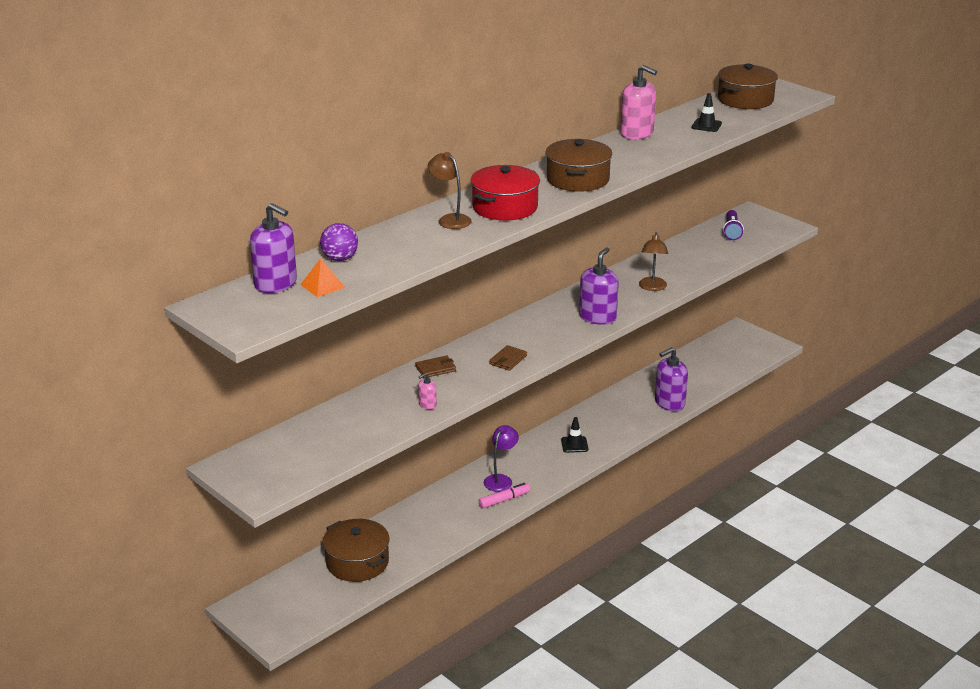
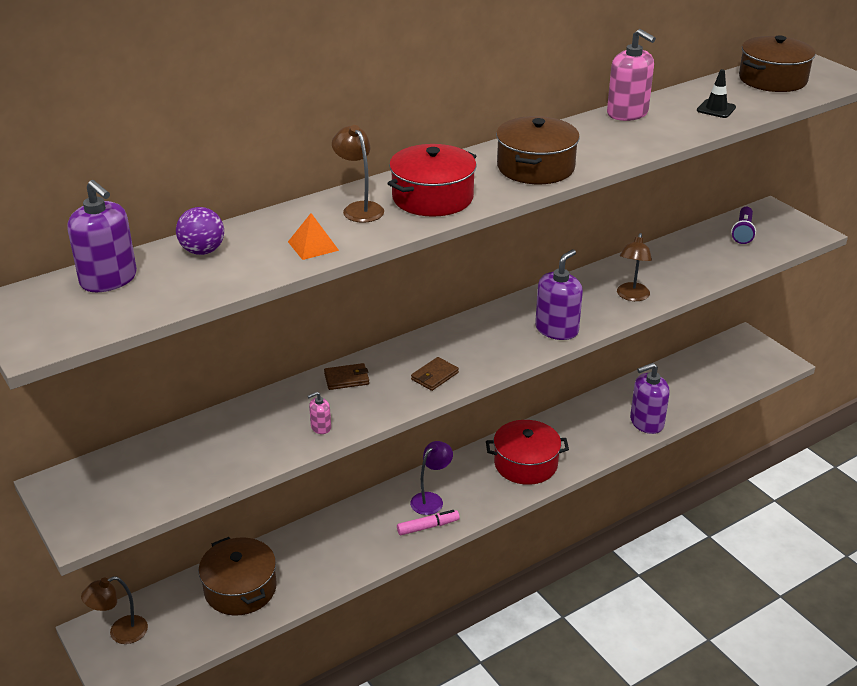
camera: 10 degrees right, 5 degrees up
orange pyramid [300,258,345,297] -> orange pyramid moved to [288,213,339,260]
black traffic cone [561,417,588,453] -> red pot [486,420,569,485]
none -> brown lamp [81,576,148,644]

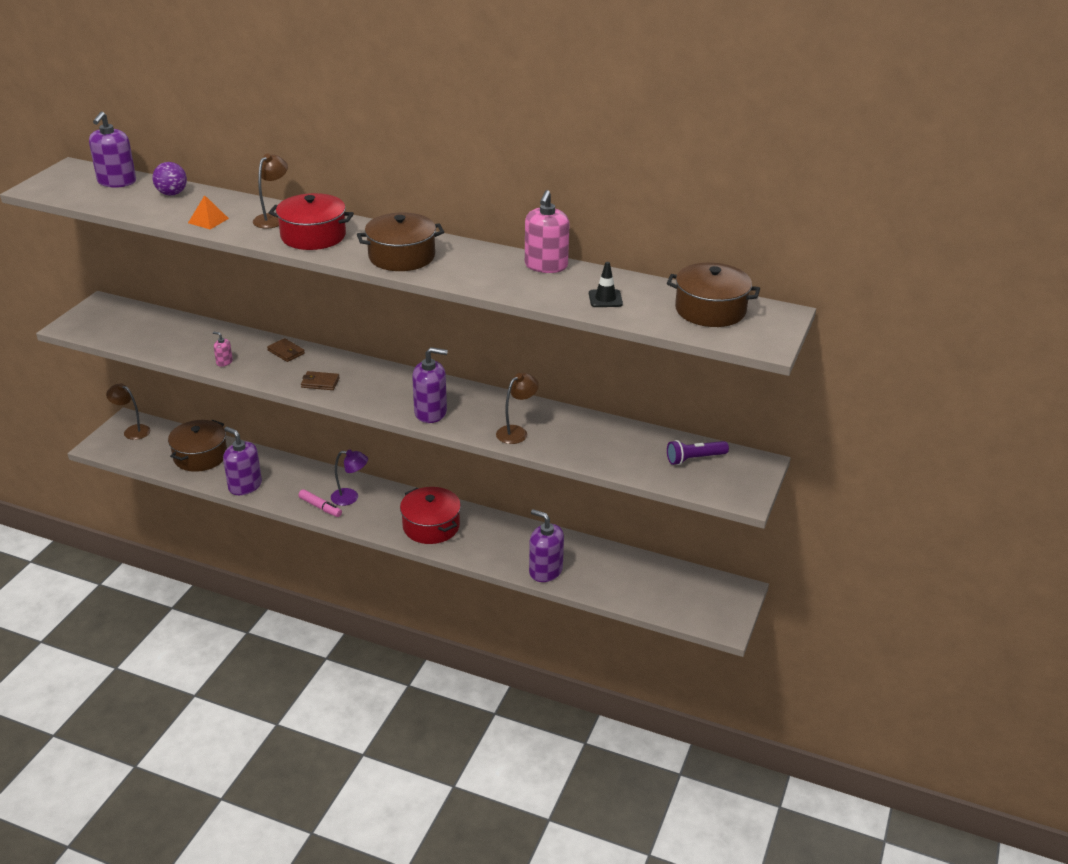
camera: 55 degrees right, 0 degrees up
brown lamp [617,233,652,301] -> brown lamp turned 150 degrees clockwise [496,373,539,444]
none -> purple soap dispenser [223,427,262,495]

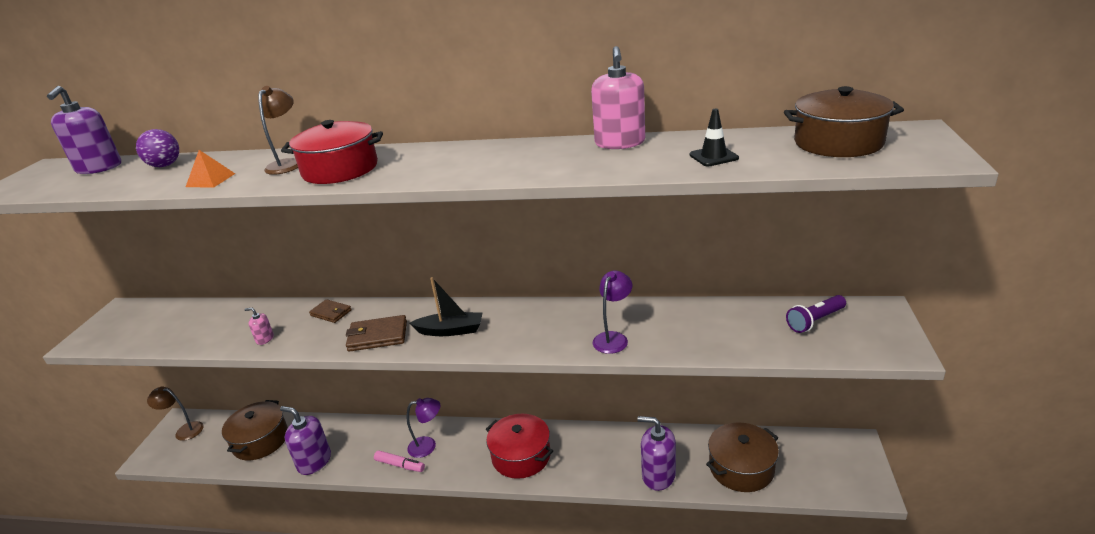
camera: 10 degrees left, 5 degrees down
brown wallet [301,371,340,390] -> brown wallet [346,315,407,352], size x1.51
brown pot [357,212,444,271] -> brown pot moved to [706,423,779,492]
purple soap dispenser [412,347,448,423] -> none
brown lamp [496,373,539,444] -> purple lamp [593,270,632,354]
none -> black boat [410,277,482,336]

